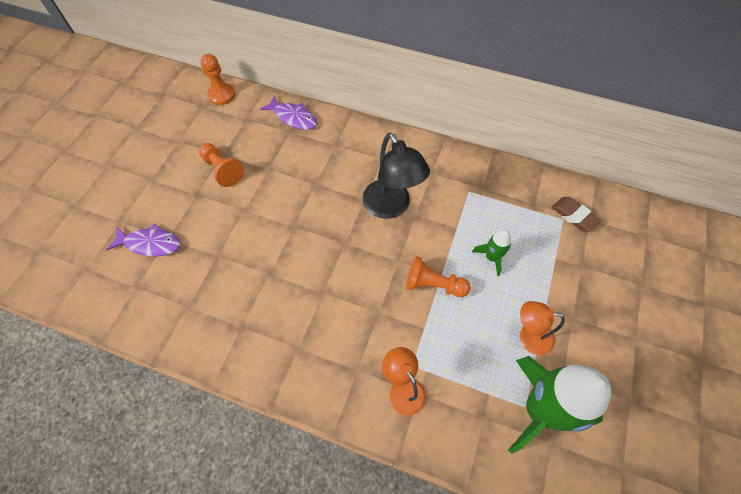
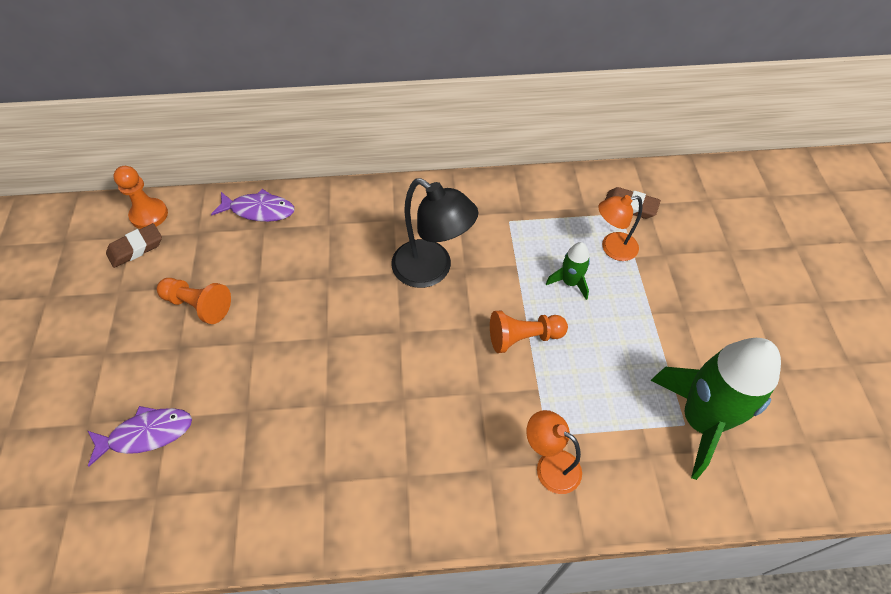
camera: 25 degrees left, 5 degrees down
orange lamp [520,301,565,355] -> orange lamp moved to [598,195,642,261]
none -> brown eraser [106,223,162,268]

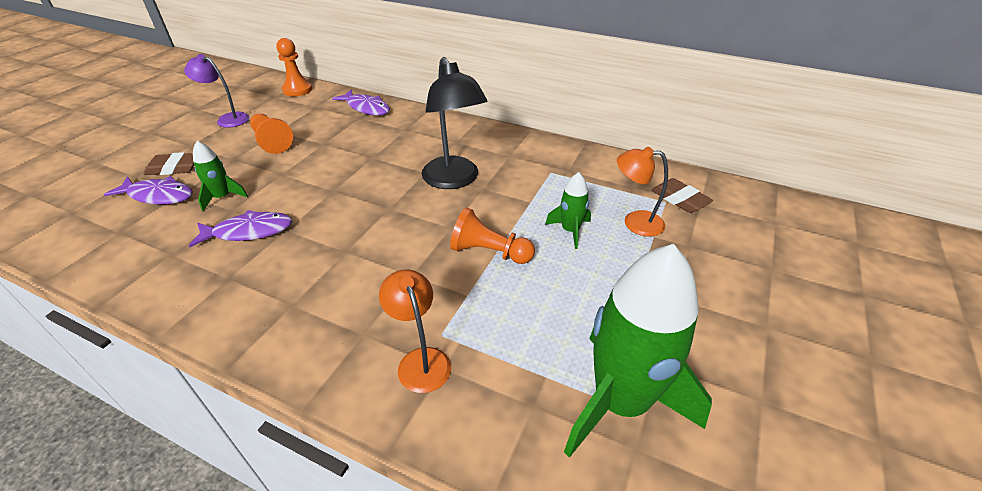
camera: 30 degrees right, 15 degrees down
brown eraser [106,223,162,268] -> brown eraser moved to [143,152,194,175]
none -> purple lamp [184,54,249,128]
none -> purple fish [189,210,292,247]
none -> green rocket [193,141,248,212]

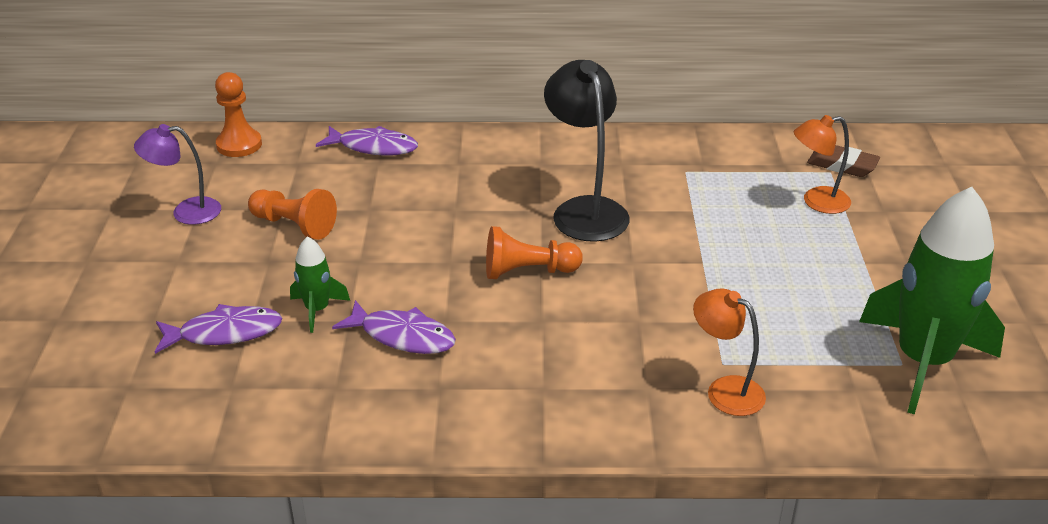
camera: 25 degrees left, 5 degrees down
brown eraser [143,152,194,175] -> none
purple fish [189,210,292,247] -> purple fish turned 60 degrees clockwise [332,300,456,354]
black lamp [422,57,488,189] -> black lamp turned 150 degrees counterclockwise [544,60,630,242]
orange pawn [450,207,535,264] -> orange pawn moved to [486,226,583,279]
green rocket [545,172,591,249] -> none

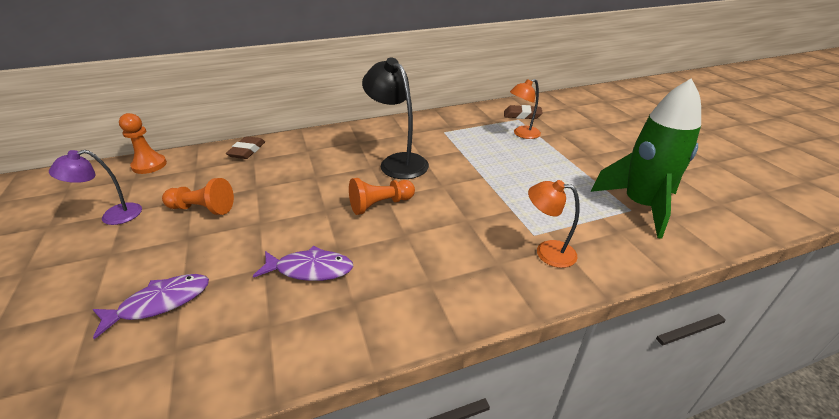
camera: 20 degrees left, 0 degrees up
green rocket [290,236,350,333] -> none
purple fish [316,126,418,156] -> brown eraser [226,136,265,159]

